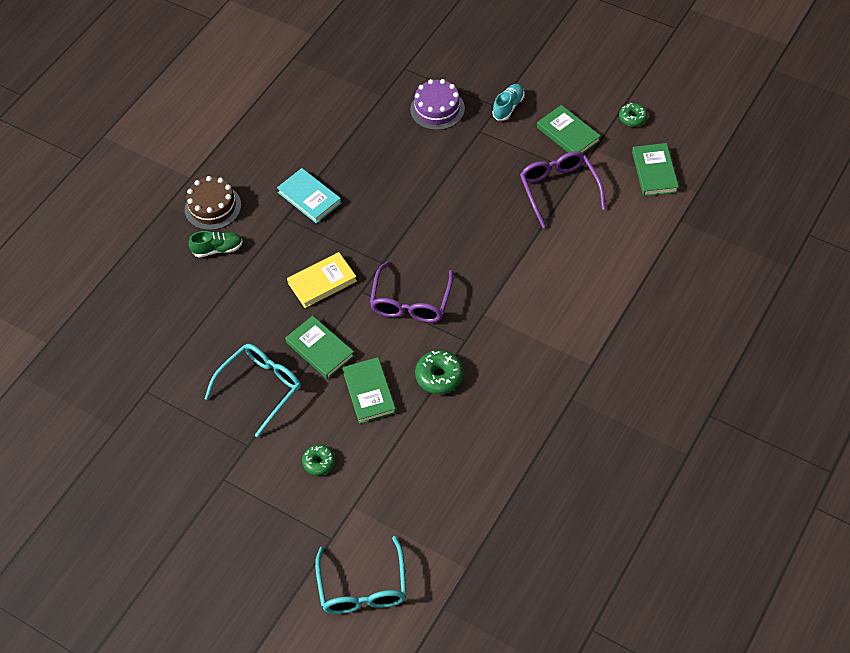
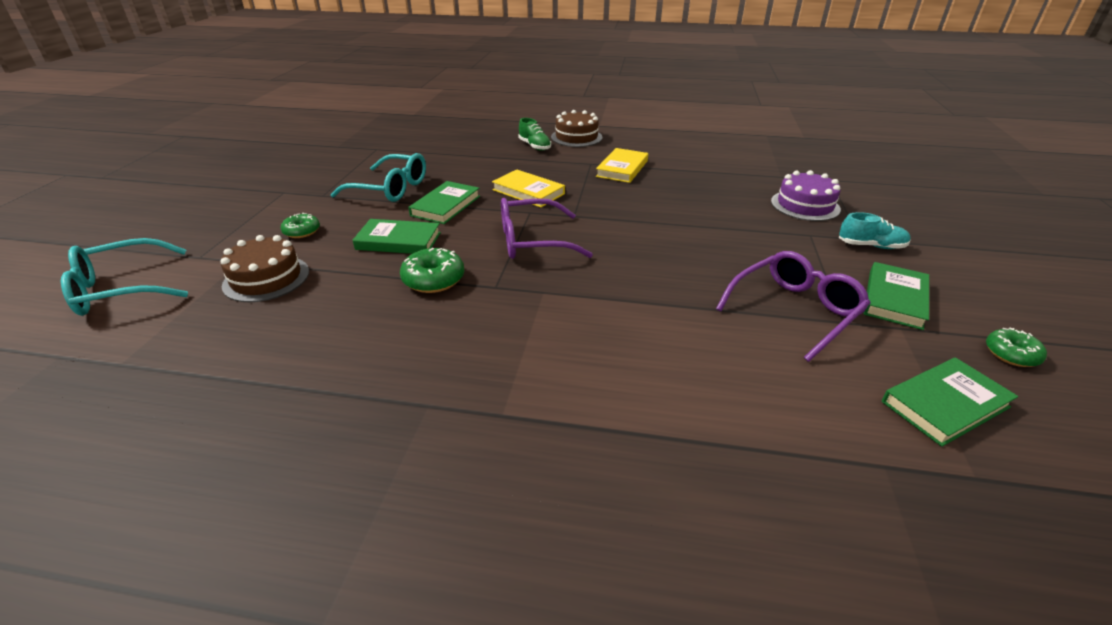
camera: 65 degrees right, 20 degrees down
turquoise book [277,168,341,224] -> yellow book [596,148,648,183]
green book [342,357,396,424] -> green book turned 45 degrees clockwise [353,219,441,254]
none -> brown cake [220,235,309,302]

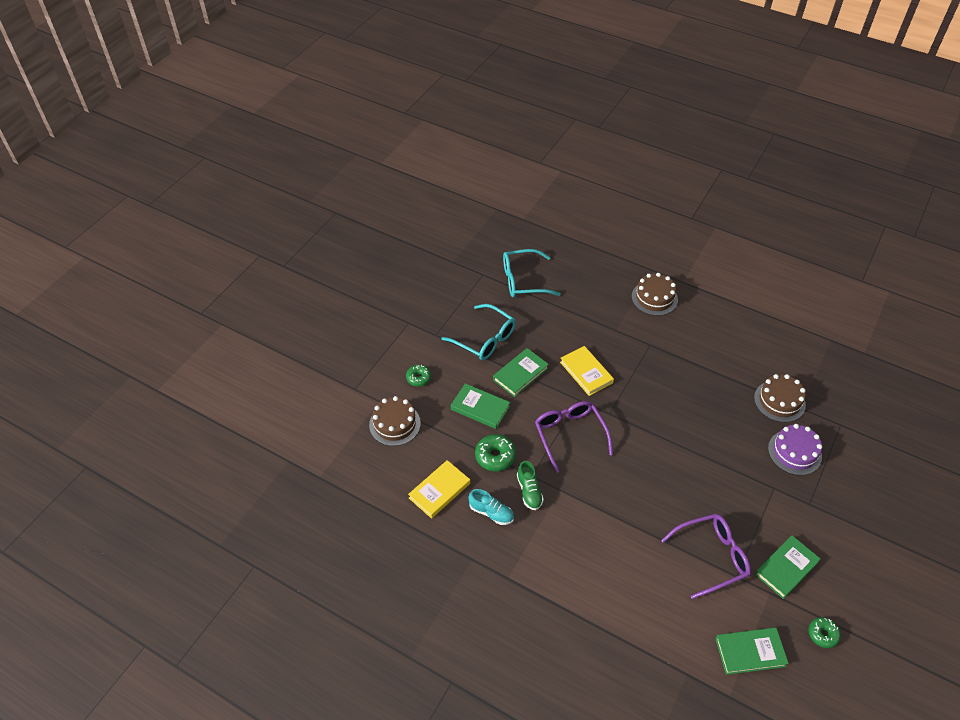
camera: 20 degrees right, 15 degrees up
turquoise glasses [61,238,188,316] -> turquoise glasses moved to [503,249,561,297]
purple glasses [501,198,593,259] -> purple glasses turned 60 degrees clockwise [535,401,613,473]
green shoe [518,118,551,151] -> green shoe moved to [517,461,544,510]
yellow book [596,148,648,183] -> yellow book moved to [408,460,470,519]
turquoise shoe [839,212,910,249] -> turquoise shoe moved to [468,489,514,525]
none -> brown cake [754,374,806,422]

